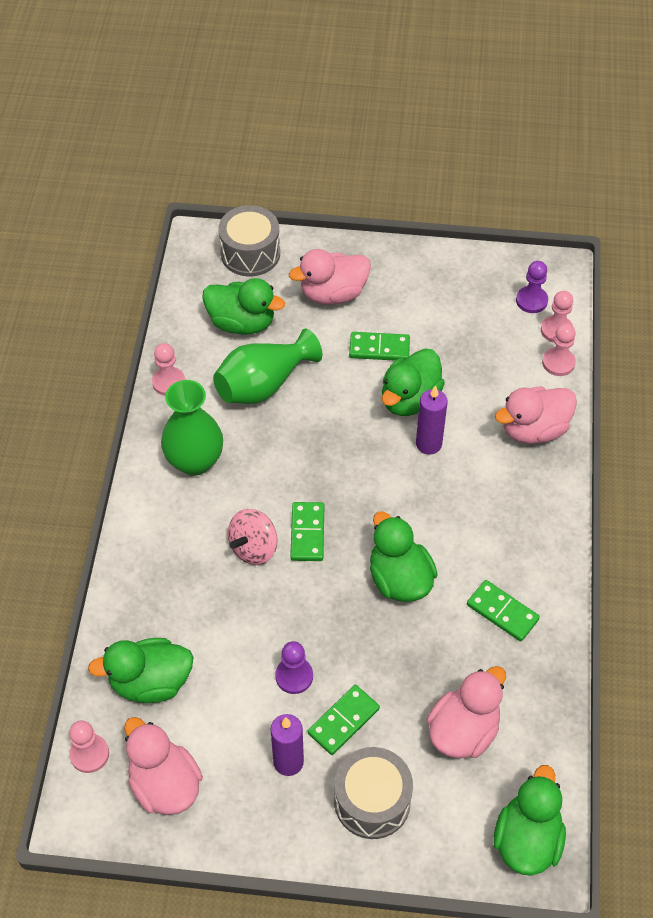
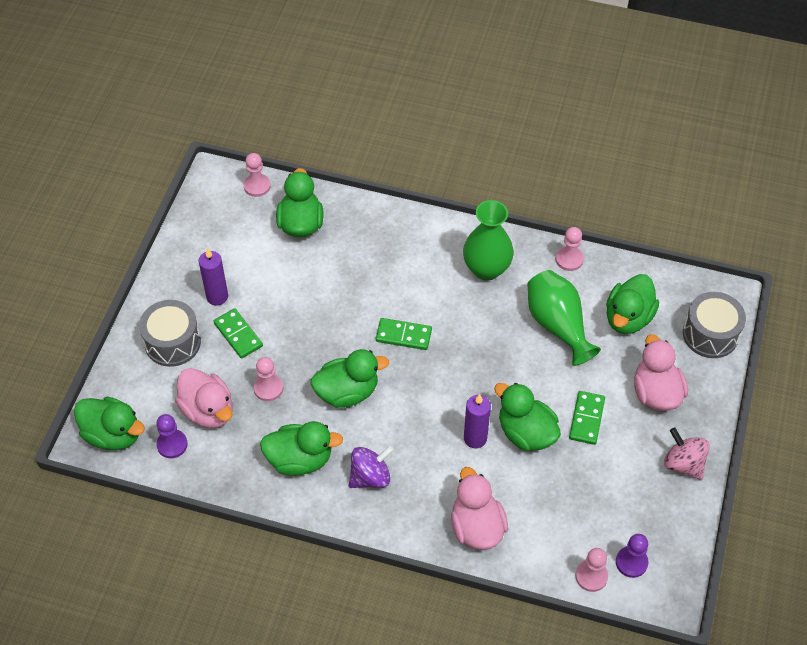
camera: 100 degrees right, 0 degrees up
pink duck [124,717,203,815] -> none
pink spinning top [228,509,278,565] -> pink spinning top moved to [664,427,710,480]
purple pawn [275,641,313,694] -> purple pawn moved to [156,414,188,458]
green domino [467,580,540,642] -> green duck [260,421,343,476]
pink pawn [542,323,576,376] -> pink pawn moved to [253,357,284,401]
none -> purple spinning top [349,445,394,488]

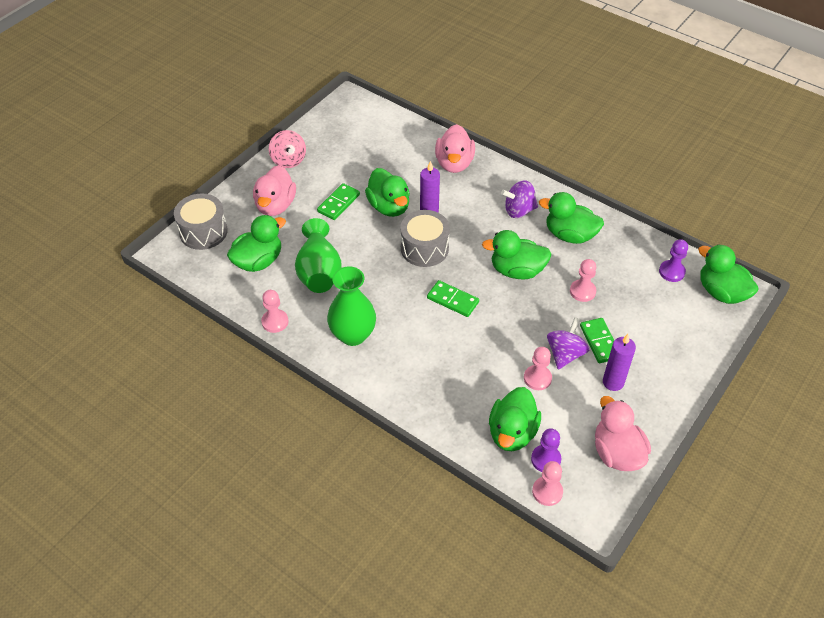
camera: 160 degrees left, 5 degrees down
grey drum [139,300,201,367] -> grey drum moved to [400,210,450,267]
pink duck [175,368,232,428] -> pink duck moved to [595,396,651,471]
pink pawn [575,548,608,592] -> pink pawn moved to [524,347,552,390]
purple pawn [616,534,648,578] -> purple pawn moved to [531,428,561,472]
none -> purple spinning top [547,317,589,369]

